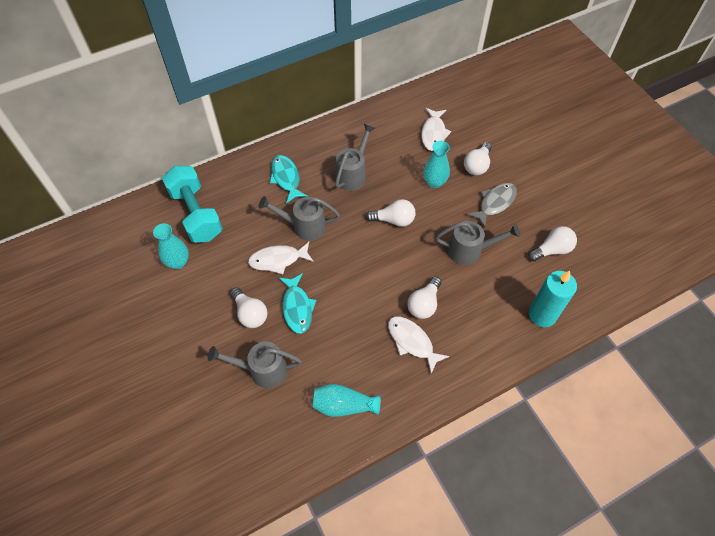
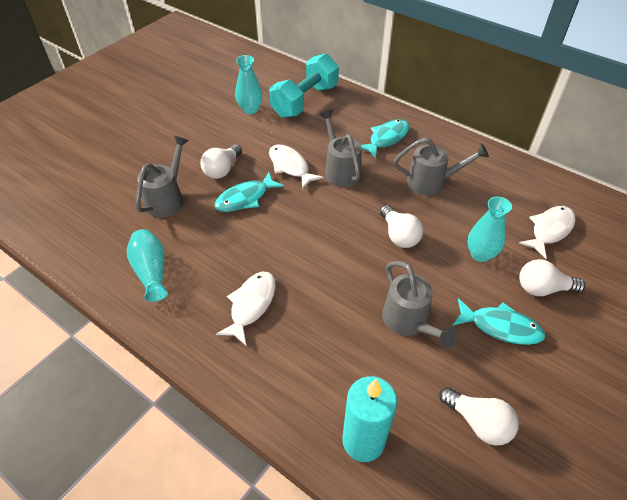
camera: 65 degrees right, 10 degrees down
grey watering can [208,342,302,388] -> grey watering can turned 45 degrees clockwise [136,136,189,217]
white light bulb [407,277,441,319] -> none
white fish [421,108,451,151] -> white fish turned 150 degrees clockwise [518,206,575,259]
grey fish [467,183,517,227] -> turquoise fish [452,298,546,345]

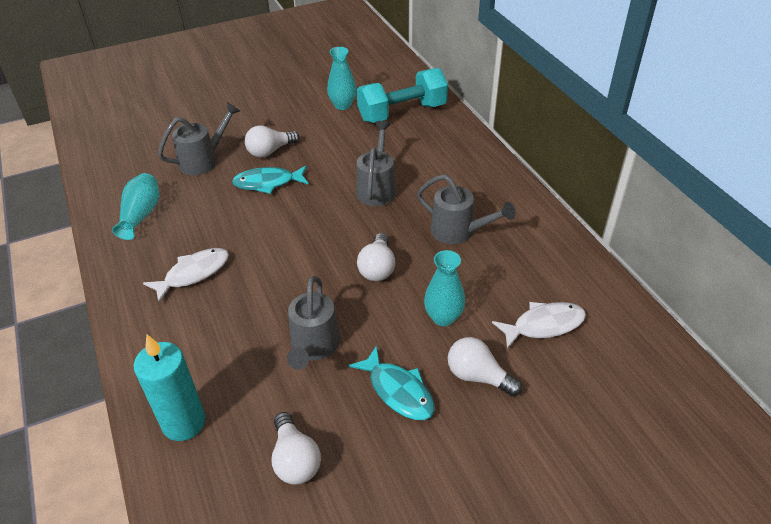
camera: 30 degrees right, 5 degrees down
white fish [269,145,324,190] -> none
turquoise fish [361,119,409,159] -> none

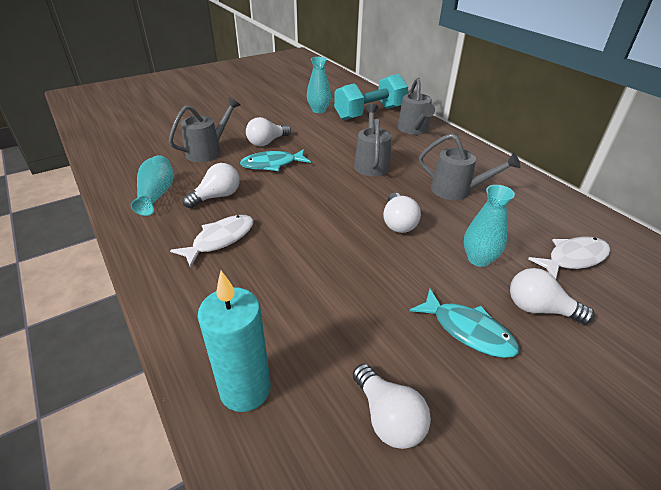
camera: 10 degrees left, 5 degrees down
grey watering can [287,276,340,370] -> grey watering can moved to [398,78,435,135]
none -> white light bulb [183,163,240,208]

